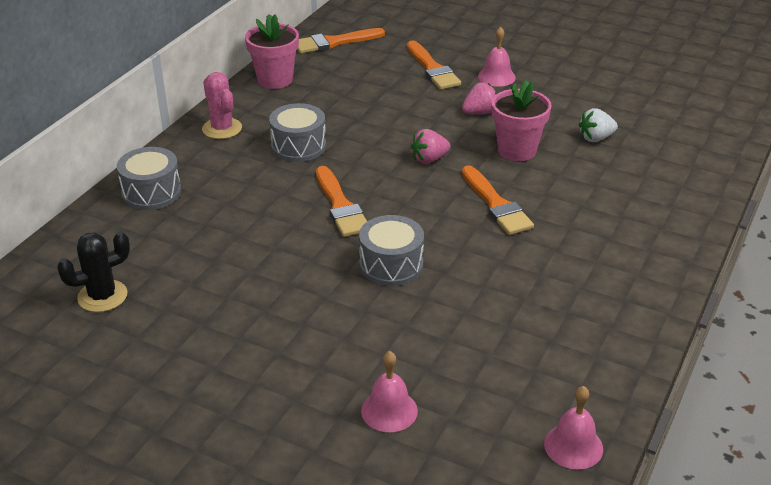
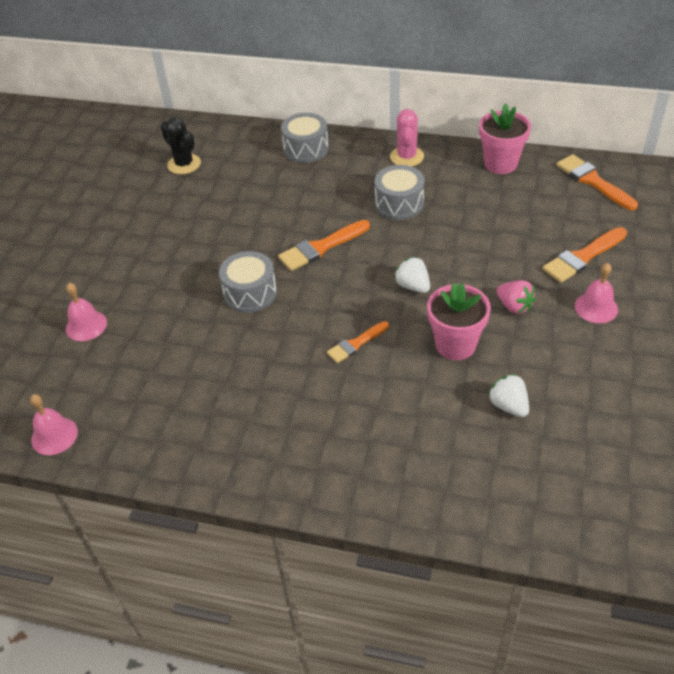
camera: 80 degrees right, 10 degrees up
pink cactus [202,72,242,139] -> pink cactus turned 45 degrees counterclockwise [390,109,424,167]
pink strawberry [411,129,451,164] -> white strawberry [394,257,430,293]
orange brush [462,165,534,235] -> orange brush [327,321,389,363], size x0.64

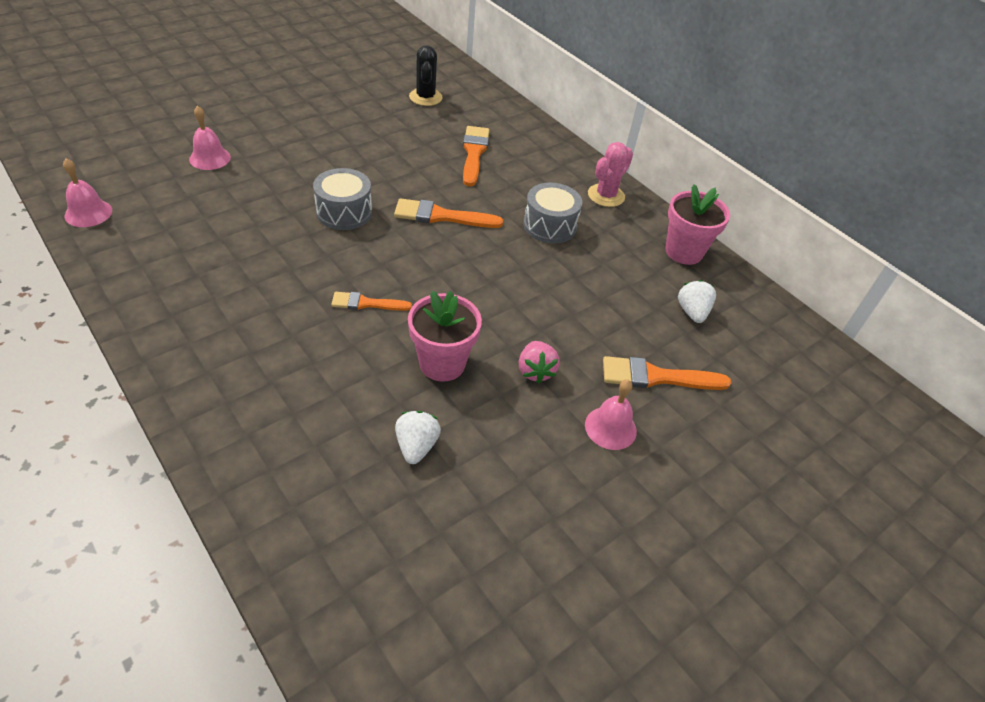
camera: 30 degrees right, 0 degrees up
grey drum [281,113,329,163] -> none
white strawberry [394,257,430,293] -> white strawberry moved to [678,280,716,323]
orange brush [556,154,638,210] -> orange brush moved to [463,126,490,186]

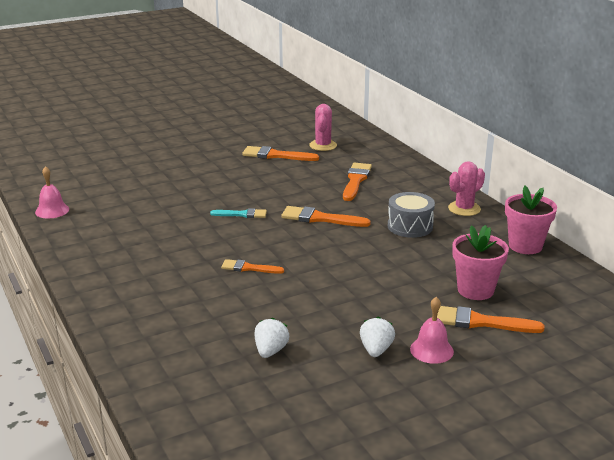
camera: 15 degrees right, 20 degrees down
pink bell [189,106,231,170] -> none
grey drum [313,168,372,230] -> turquoise brush [210,208,267,218]
pink flower pot [408,291,482,382] -> pink flower pot moved to [452,225,509,300]
black cactus [409,45,443,106] -> pink cactus [309,104,337,151]
pink strawberry [519,341,560,384] -> none
white strawberry [678,280,716,323] -> white strawberry moved to [360,317,395,357]
none -> orange brush [242,146,319,161]

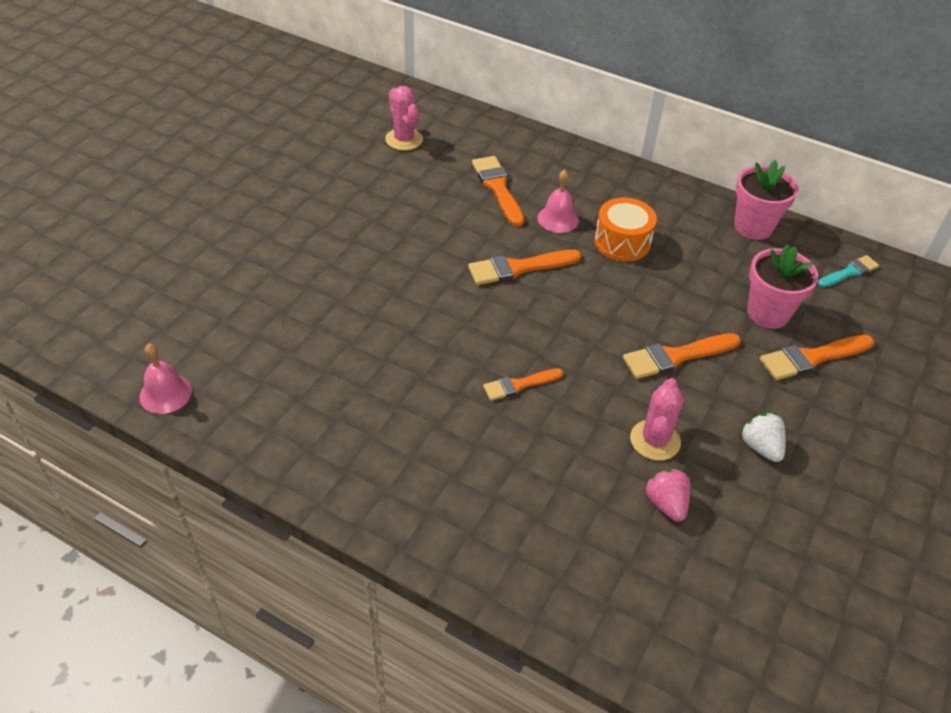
camera: 35 degrees left, 20 degrees up
turquoise brush [210,208,267,218] -> turquoise brush moved to [818,255,879,287]
orange brush [242,146,319,161] -> orange brush moved to [623,333,741,379]
white strawberry [255,318,289,358] -> pink strawberry [645,469,691,522]
grey drum [388,192,435,238] -> orange drum [594,198,657,262]
pink bell [410,297,454,364] -> pink bell moved to [537,170,579,233]
pink cactus [448,161,485,216] -> pink cactus moved to [630,378,684,461]

